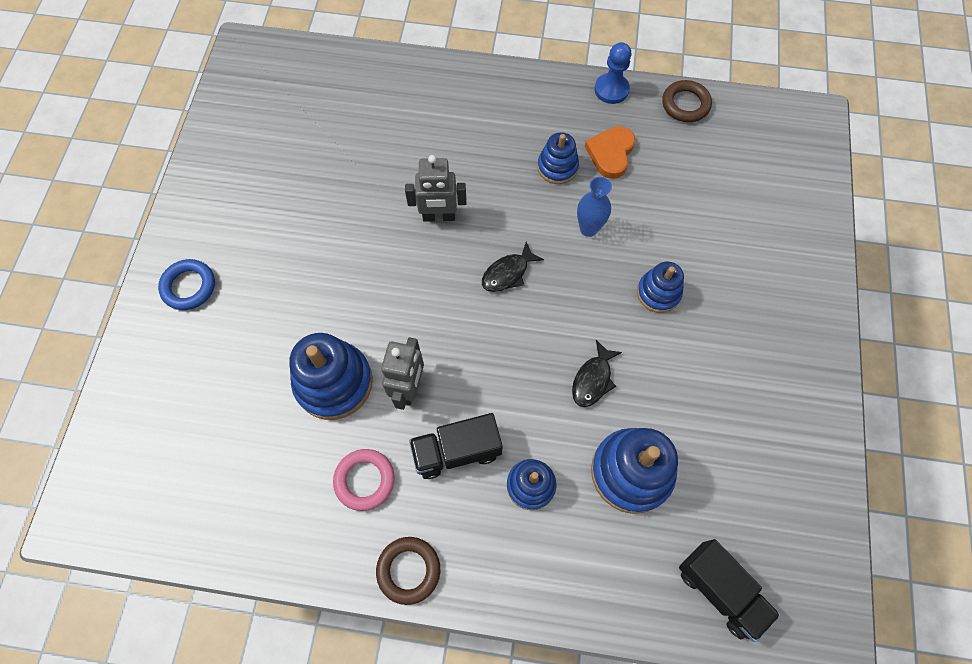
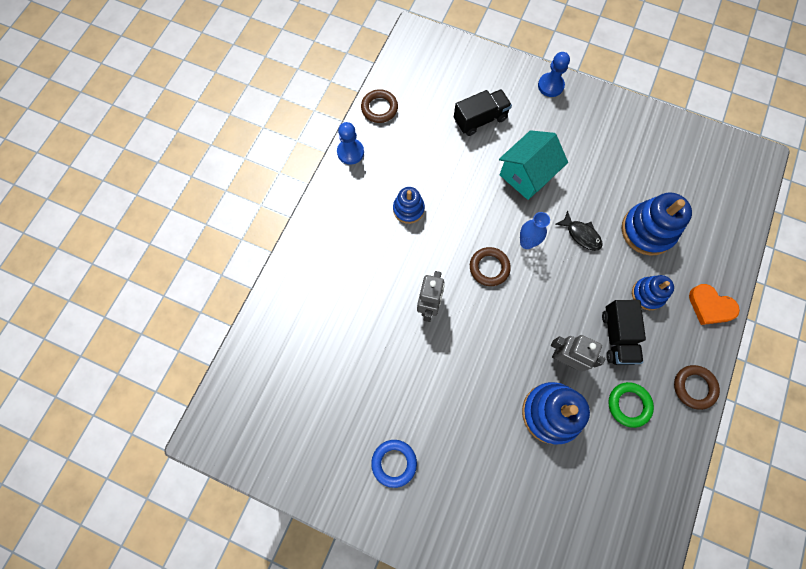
camera: 75 degrees left, 5 degrees up
blue ring [158,259,215,310] -> blue ring moved to [371,440,417,488]
pink ring [333,449,395,511] -> green ring [608,382,654,428]
black fish [482,242,544,292] -> brown ring [470,247,511,286]
blue vase [577,177,612,237] -> blue vase moved to [520,212,550,249]
orange heart [585,126,635,179] -> orange heart moved to [689,284,740,325]
blue stacking toy [637,262,684,313] -> turquoise house [499,130,568,200]
black truck [679,539,780,642] -> black truck moved to [454,89,512,136]
none -> blue pawn [538,52,570,97]

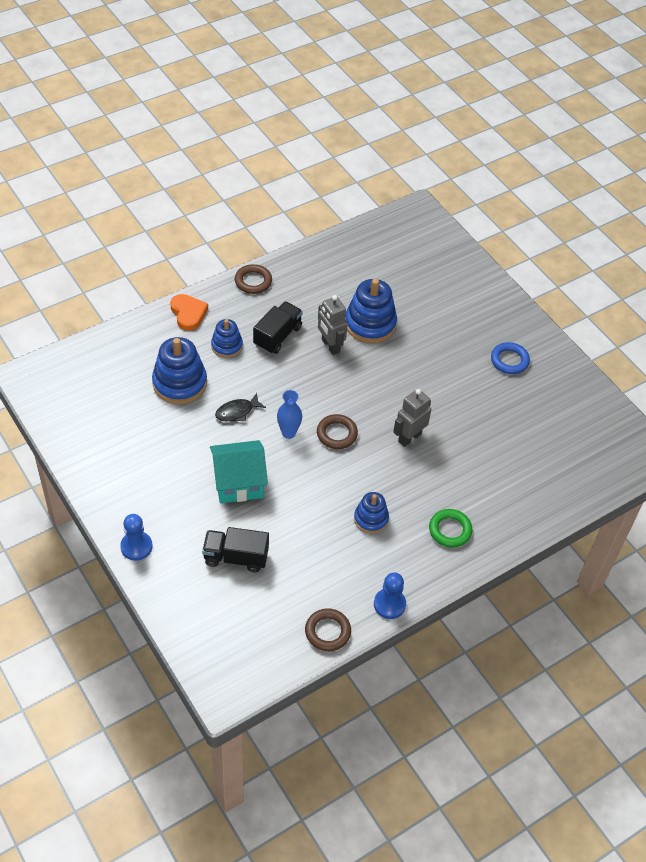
camera: 150 degrees left, 20 degrees down
black fish [555,211,603,251] -> black fish turned 105 degrees counterclockwise [215,393,266,421]
green ring [608,382,654,428] -> green ring moved to [429,509,472,547]

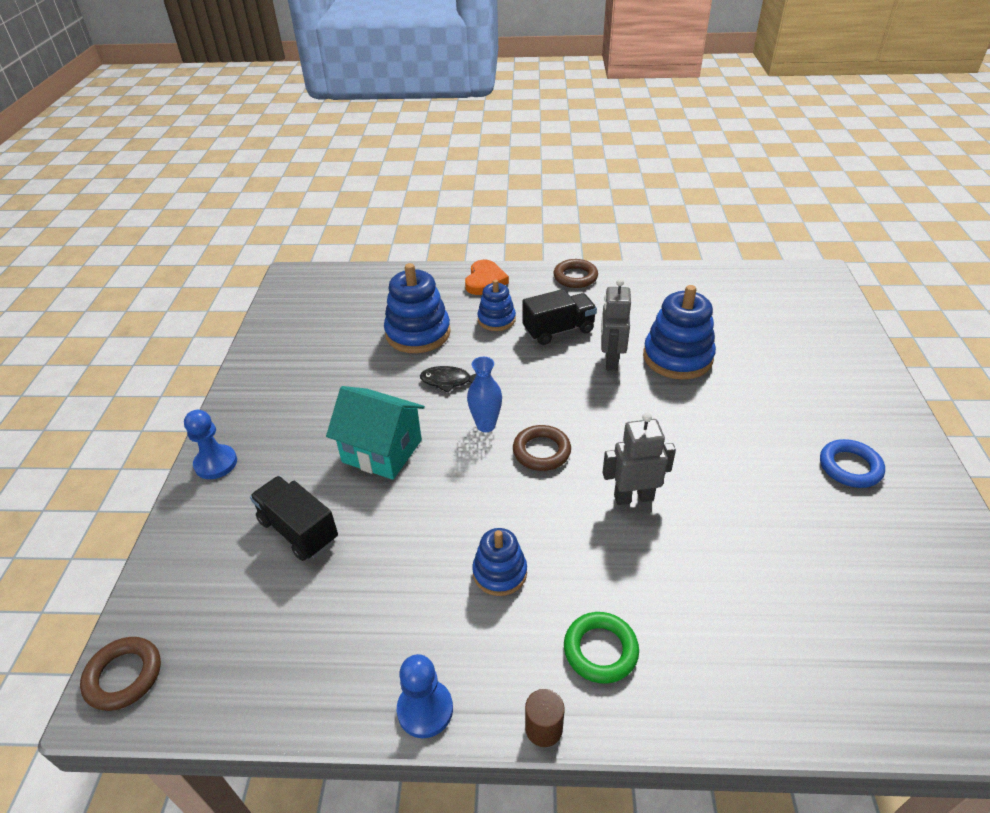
camera: 40 degrees right, 10 degrees down
brown ring [305,608,351,651] -> brown ring moved to [80,637,161,711]
none -> brown cylinder [525,689,565,747]

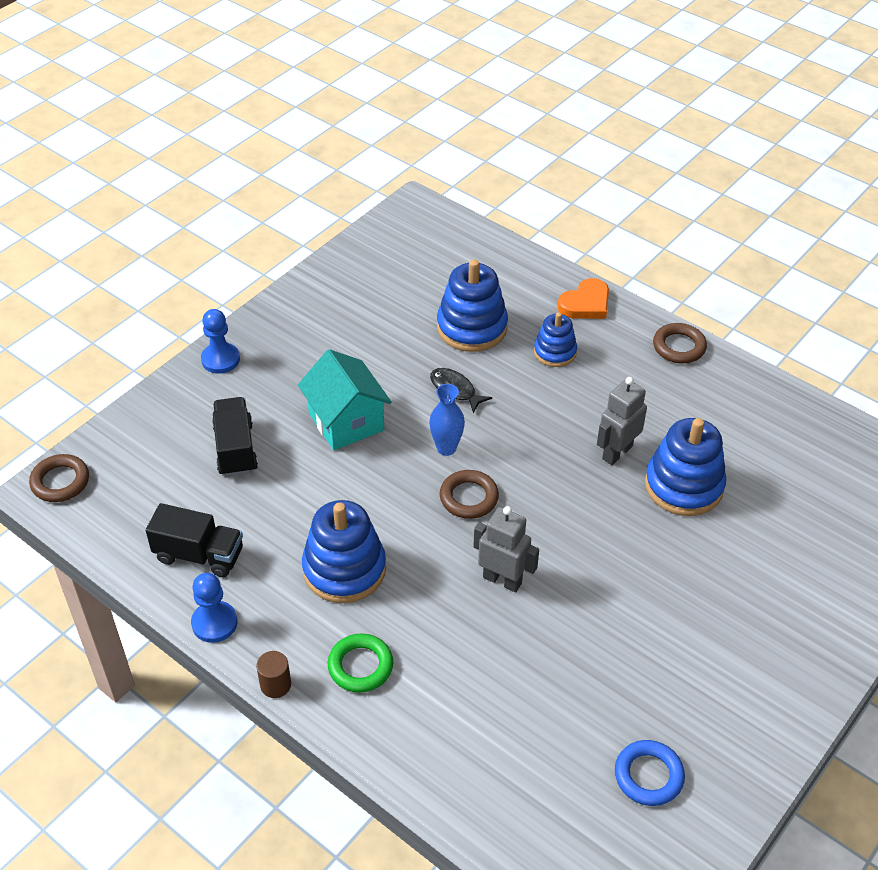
camera: 35 degrees right, 5 degrees up
blue stacking toy [472,528,527,596] -> blue stacking toy [302,500,386,603], size x1.68
black truck [522,289,597,345] -> black truck moved to [146,503,243,577]
blue ring [820,439,885,488] -> blue ring moved to [615,740,685,806]

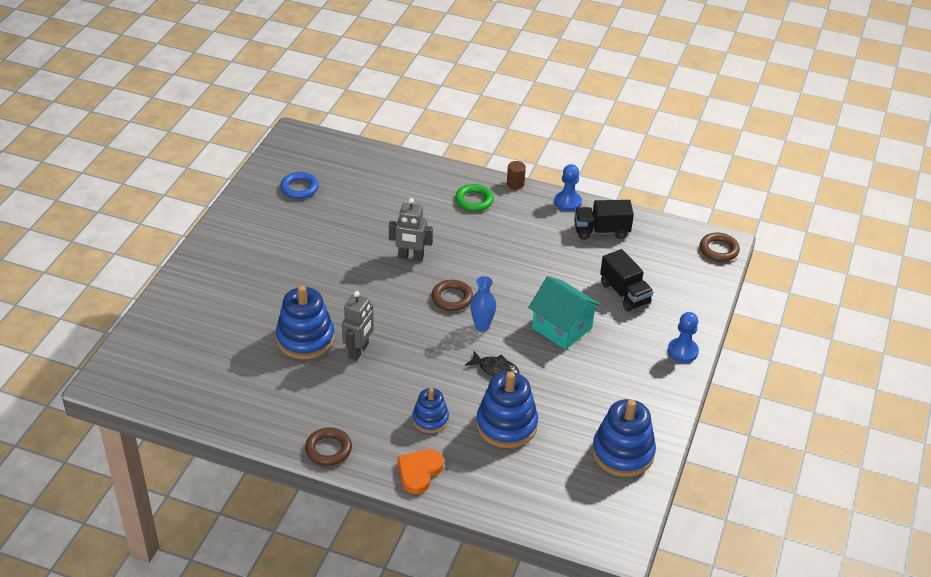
camera: 160 degrees right, 5 degrees down
blue stacking toy [302,500,386,603] -> blue stacking toy moved to [592,399,656,477]

